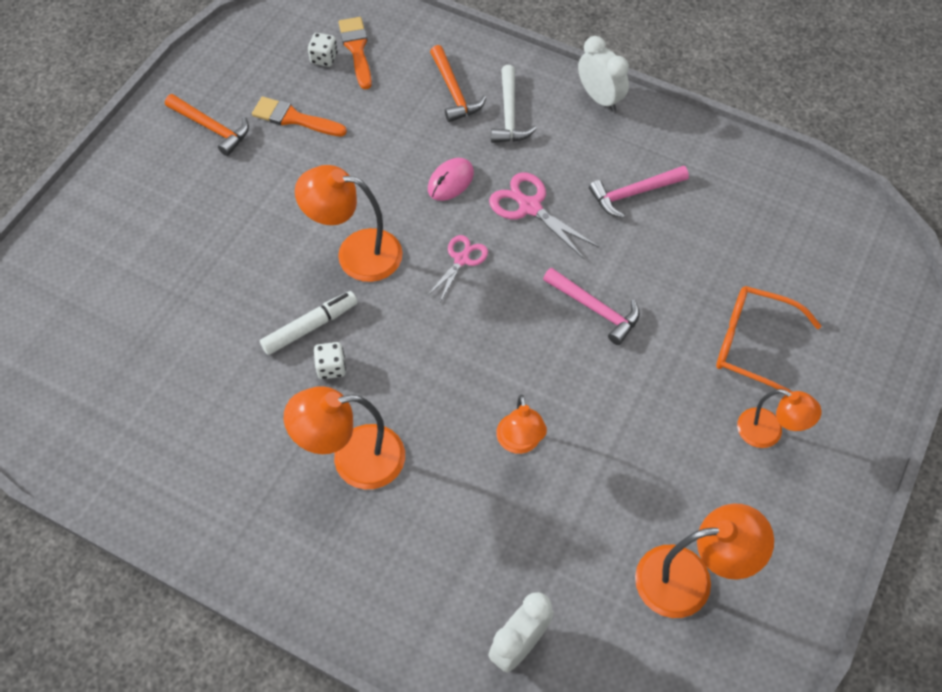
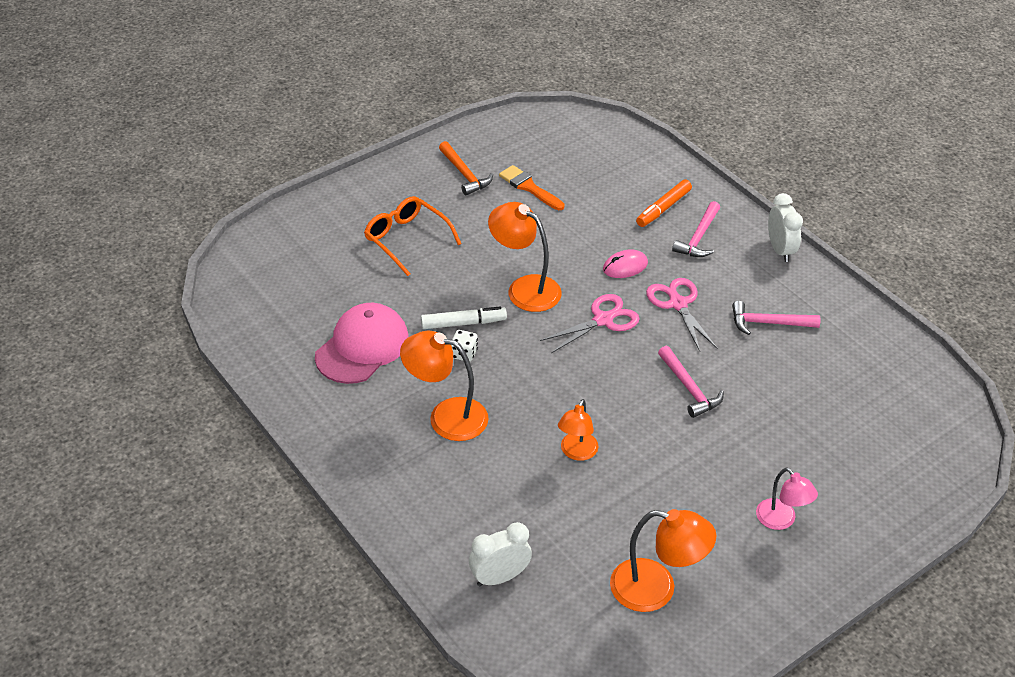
camera: 25 degrees right, 15 degrees down
white dice [308,33,338,67] -> none
orange brush [339,17,372,89] -> none
pink scissors [427,235,488,302] -> pink scissors [540,294,640,353], size x1.51
orange hammer [430,45,486,122] -> orange marker [636,179,692,227]
white hammer [491,65,537,143] -> pink hammer [672,201,720,257]
orange glasses [716,286,821,393] -> orange glasses moved to [364,196,461,276]
orange lamp [737,389,822,448] -> pink lamp [756,467,818,530]
none -> pink cap [315,303,409,384]

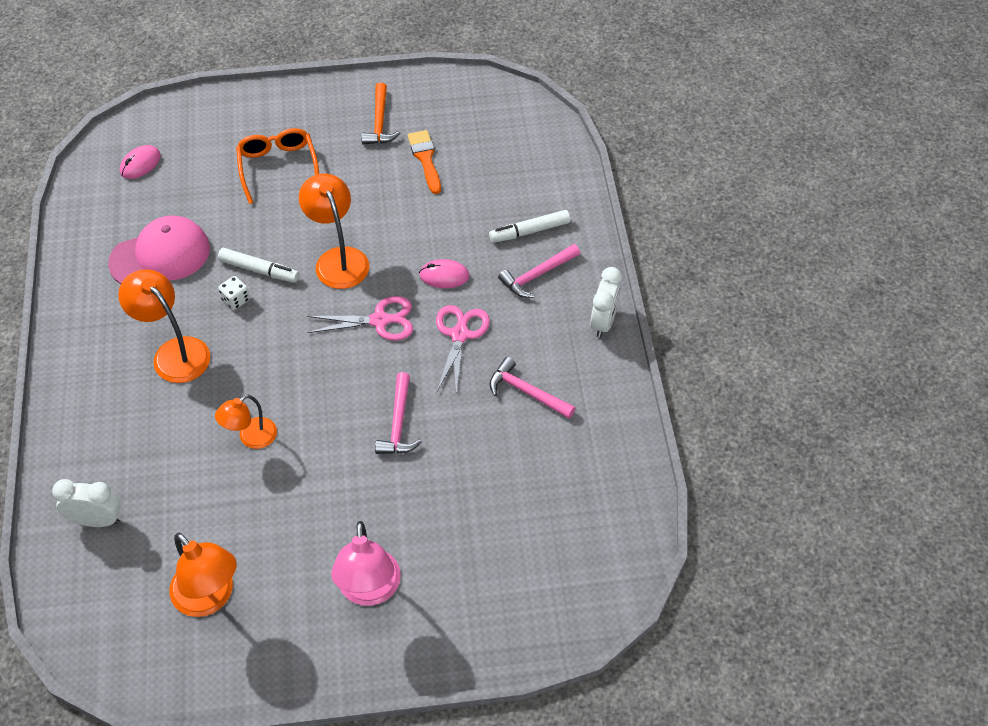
camera: 30 degrees right, 10 degrees up
orange marker [636,179,692,227] -> white marker [489,210,570,243]
pink lamp [756,467,818,530] -> pink lamp [331,521,401,606], size x1.57
none -> pink mouse [120,145,161,179]

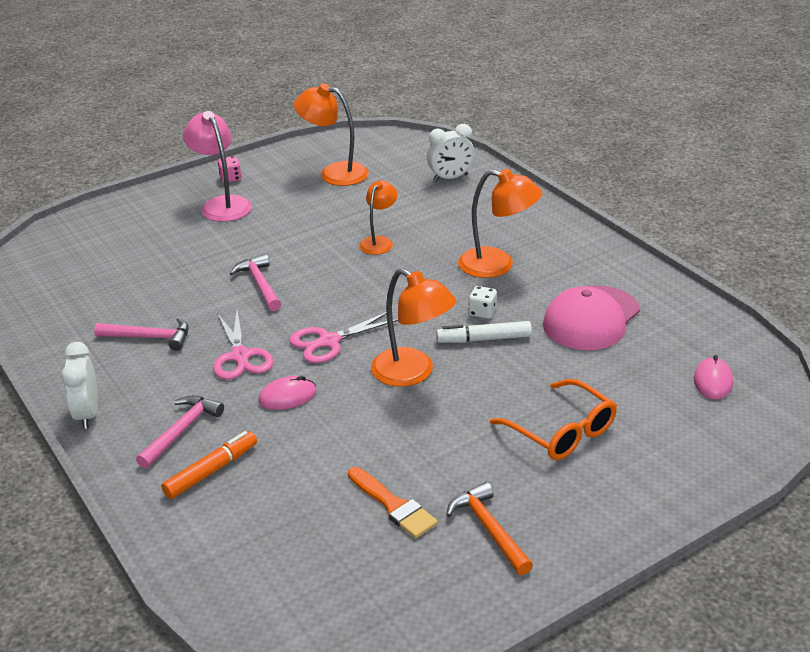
camera: 155 degrees right, 20 degrees down
white marker [489,210,570,243] -> orange marker [161,431,257,499]
none -> pink dice [218,156,242,182]

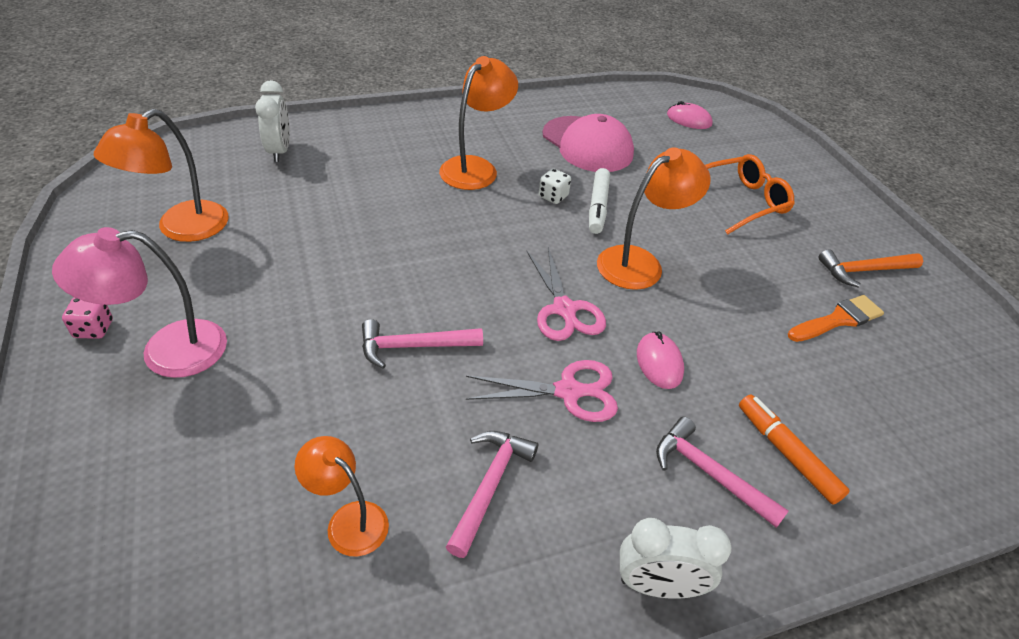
camera: 80 degrees left, 10 degrees up
orange lamp [359,180,397,255] -> orange lamp moved to [295,436,389,557]

